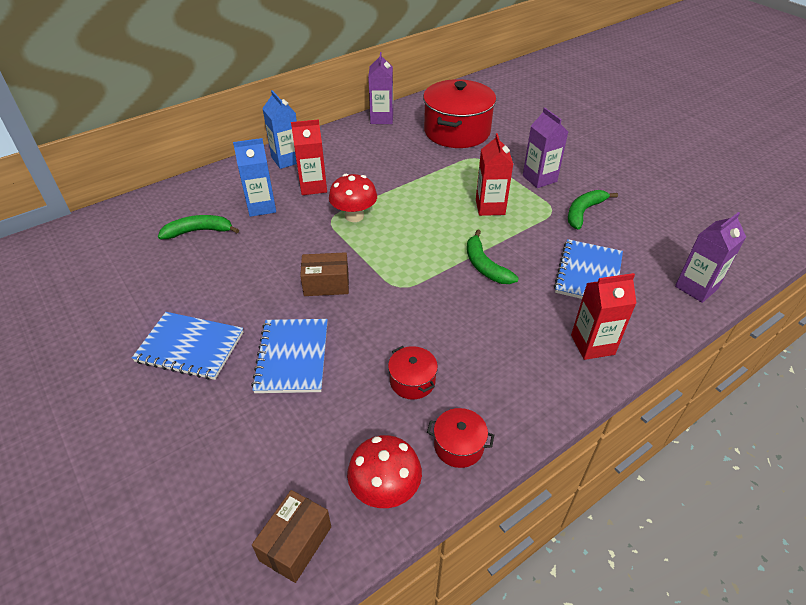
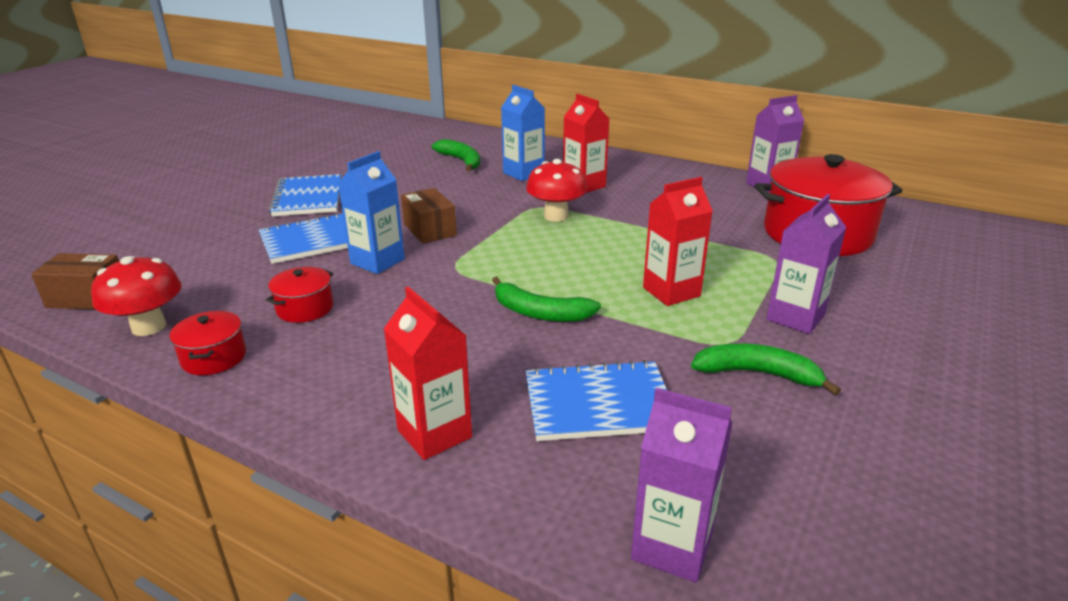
camera: 65 degrees right, 15 degrees down
blue carton [262,90,297,169] -> blue carton moved to [338,151,405,274]
green banana [467,229,519,284] -> green banana turned 105 degrees counterclockwise [492,277,601,322]

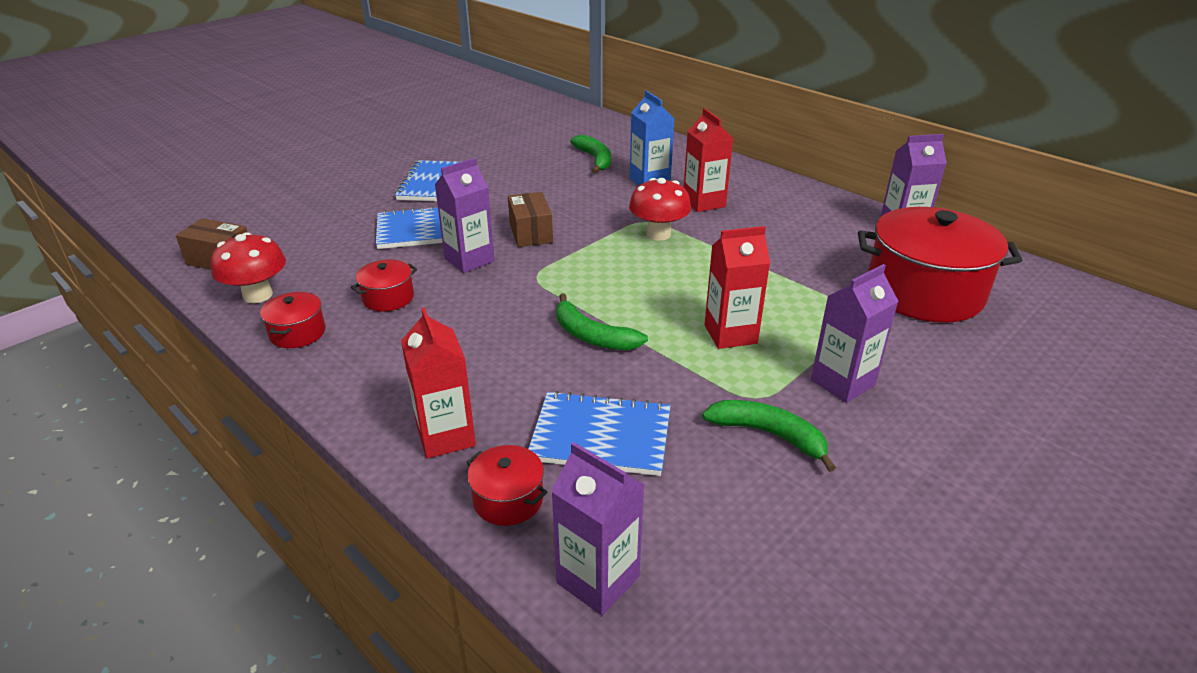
camera: 15 degrees right, 5 degrees up
blue carton [338,151,405,274] -> purple carton [435,158,495,273]
none -> red pot [467,445,548,526]

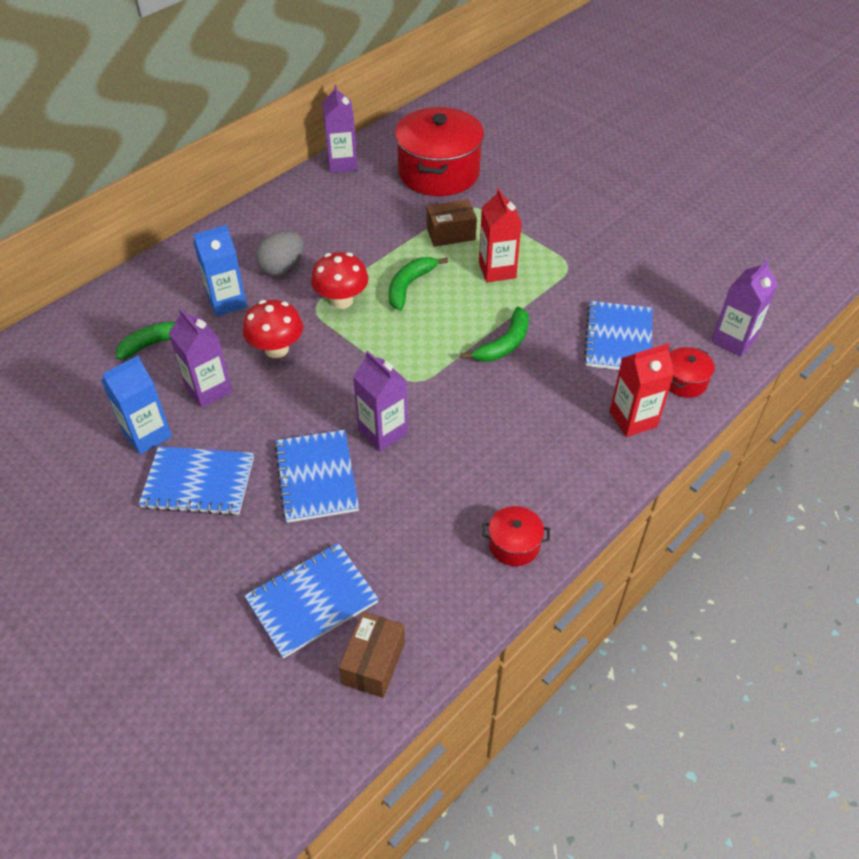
camera: 90 degrees left, 15 degrees up
red mushroom [211,232,286,303] -> red mushroom moved to [243,300,303,358]
red pot [351,260,417,312] -> none
brown box [508,192,553,247] -> brown box moved to [427,199,477,247]
red carton [684,108,733,212] -> grey egg [255,231,304,276]
green banana [702,400,836,472] -> green banana moved to [389,257,448,311]
purple carton [811,264,899,403] -> purple carton moved to [168,308,232,408]
none -> blue carton [101,356,172,455]
none -> blue notebook [244,543,379,658]

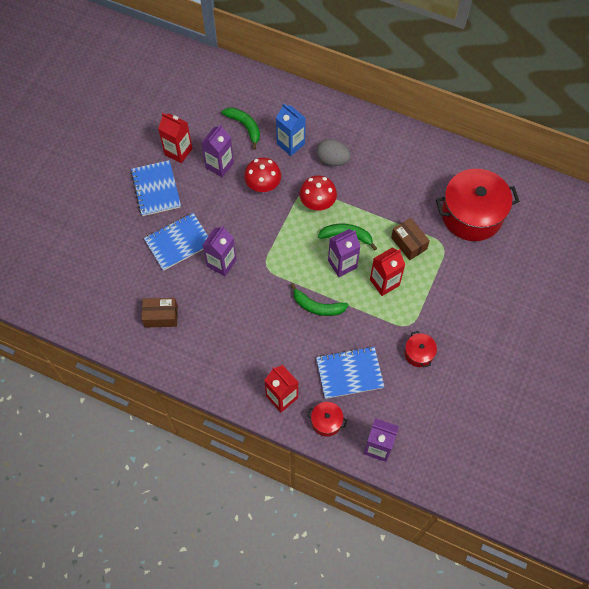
camera: 70 degrees right, 15 degrees up
blue carton [101,356,172,455] -> red carton [158,113,192,163]
blue notebook [244,543,379,658] -> none
purple carton [322,85,358,173] -> purple carton moved to [328,229,361,277]
brown box [339,612,405,698] -> brown box moved to [141,298,178,327]
red pot [482,506,550,566] -> red pot moved to [405,331,437,368]

